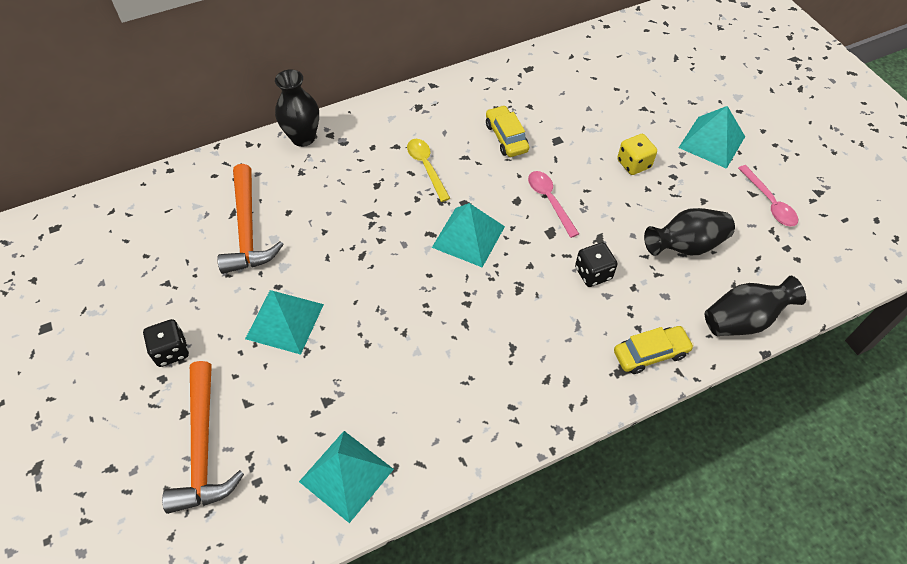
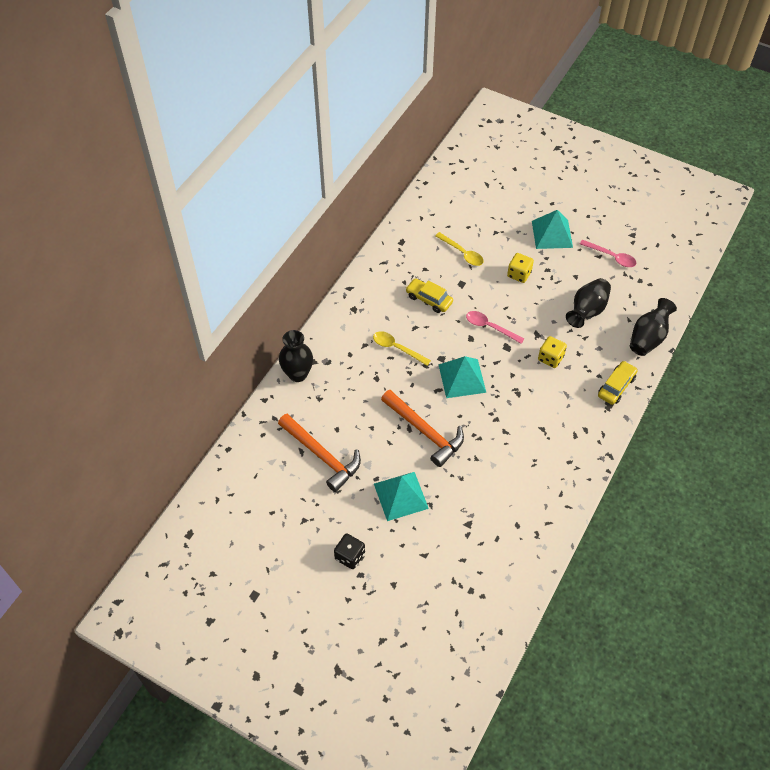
camera: 35 degrees left, 0 degrees up
orange hammer [162,361,244,514] -> orange hammer moved to [381,390,464,467]
turquoise pyramid [299,431,394,523] -> none
black dice [575,242,618,287] -> yellow dice [538,336,567,368]
none -> yellow spoon [435,232,484,266]

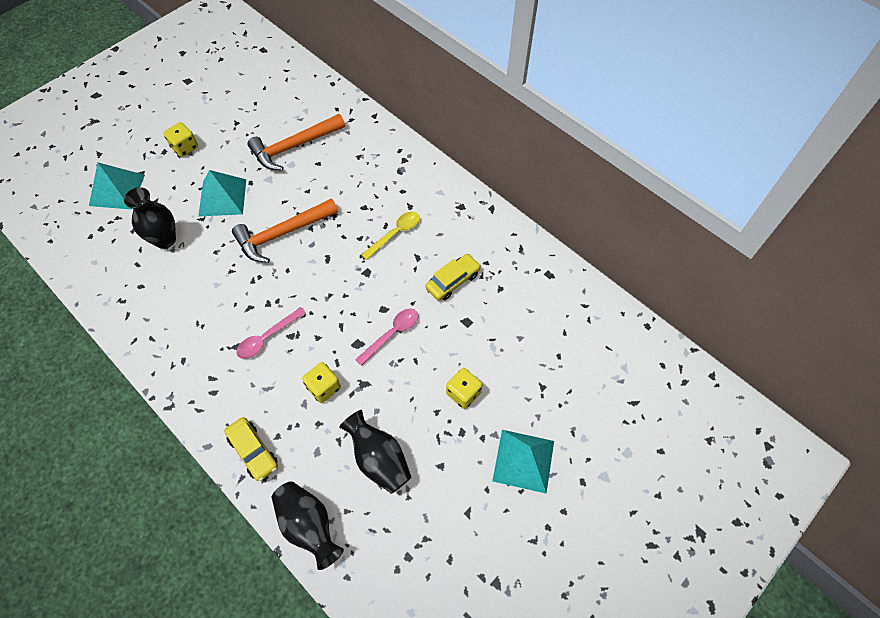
camera: 105 degrees right, 5 degrees up
black vase [279,330,313,382] -> black vase moved to [124,187,176,249]
black dice [334,534,365,569] -> yellow dice [163,122,198,157]
yellow spoon [435,232,484,266] -> none
turquoise pyramid [439,356,486,398] -> turquoise pyramid moved to [89,163,145,210]
pink spoon [580,239,636,267] -> pink spoon moved to [236,307,306,359]

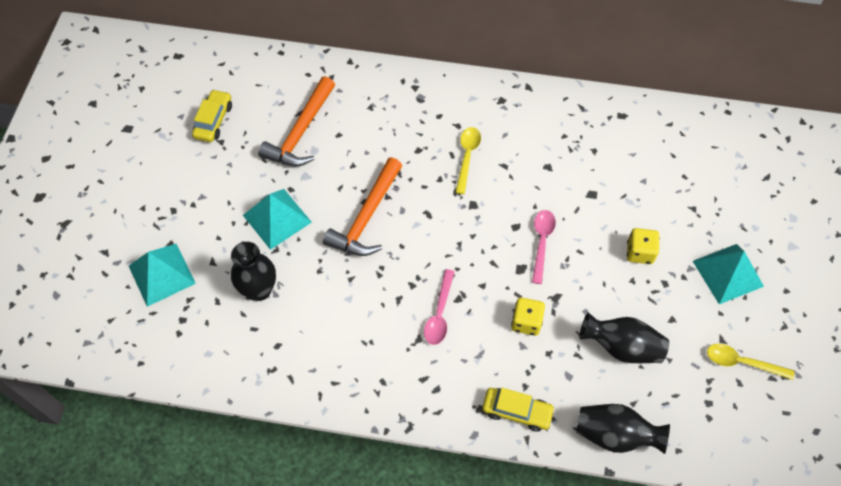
camera: 35 degrees left, 0 degrees up
yellow dice [163,122,198,157] -> none
yellow car [425,254,481,301] -> yellow car moved to [192,89,232,142]
none -> yellow spoon [707,344,794,380]

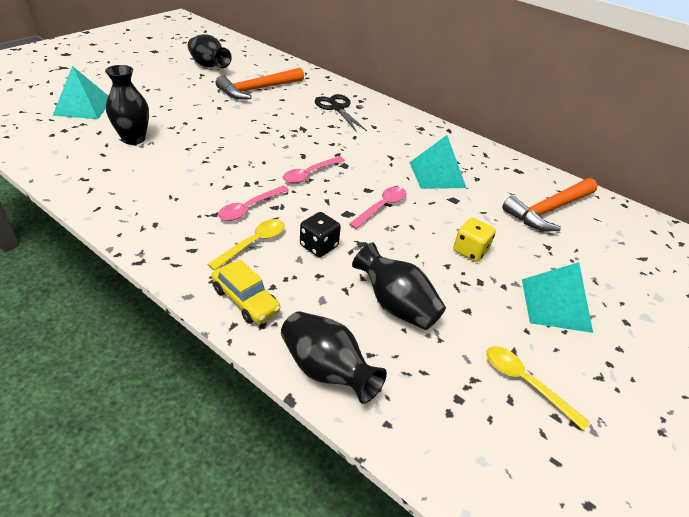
camera: 25 degrees right, 20 degrees down
yellow car [192,89,232,142] -> black vase [188,34,232,68]
turquoise pyramid [243,189,312,250] -> turquoise pyramid moved to [409,135,466,189]
orange hammer [323,158,402,256] -> orange hammer moved to [502,178,597,231]
yellow spoon [455,127,481,194] -> yellow spoon moved to [207,219,285,270]
yellow dice [511,297,545,336] -> black dice [300,212,341,257]
none -> pink spoon [283,156,345,184]
none -> black scissors [315,94,367,132]

